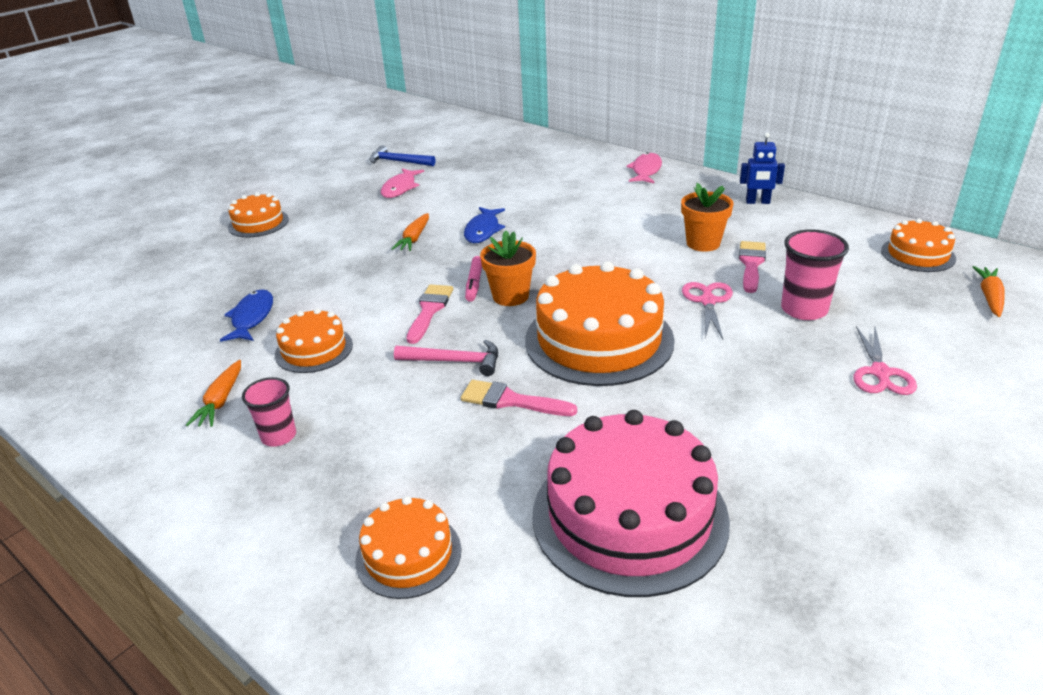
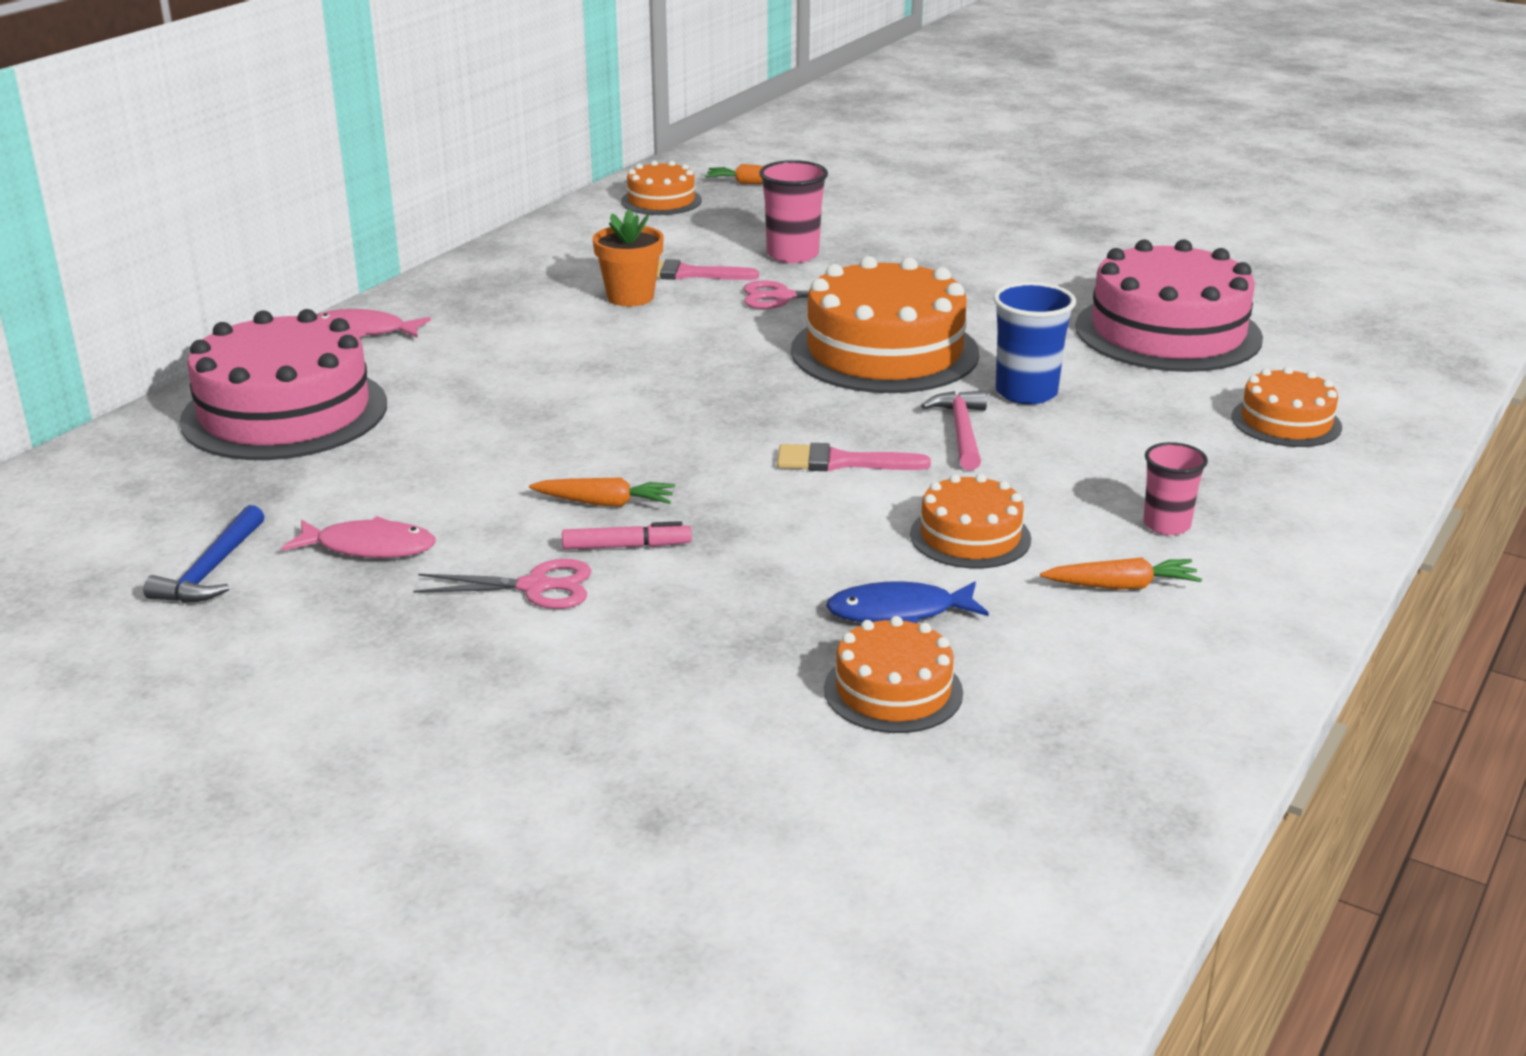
camera: 100 degrees left, 5 degrees down
orange cake [228,192,289,237] -> orange cake moved to [824,616,963,733]
pink brush [461,380,577,416] -> blue cup [993,282,1076,404]
blue fish [464,207,505,243] -> none
pink marker [465,256,482,302] -> pink marker moved to [562,521,692,550]
orange flower pot [480,230,536,306] -> none
blue robot [740,133,785,204] -> none
pink scissors [853,326,917,395] -> pink scissors moved to [413,559,591,609]
none -> pink cake [179,309,387,460]

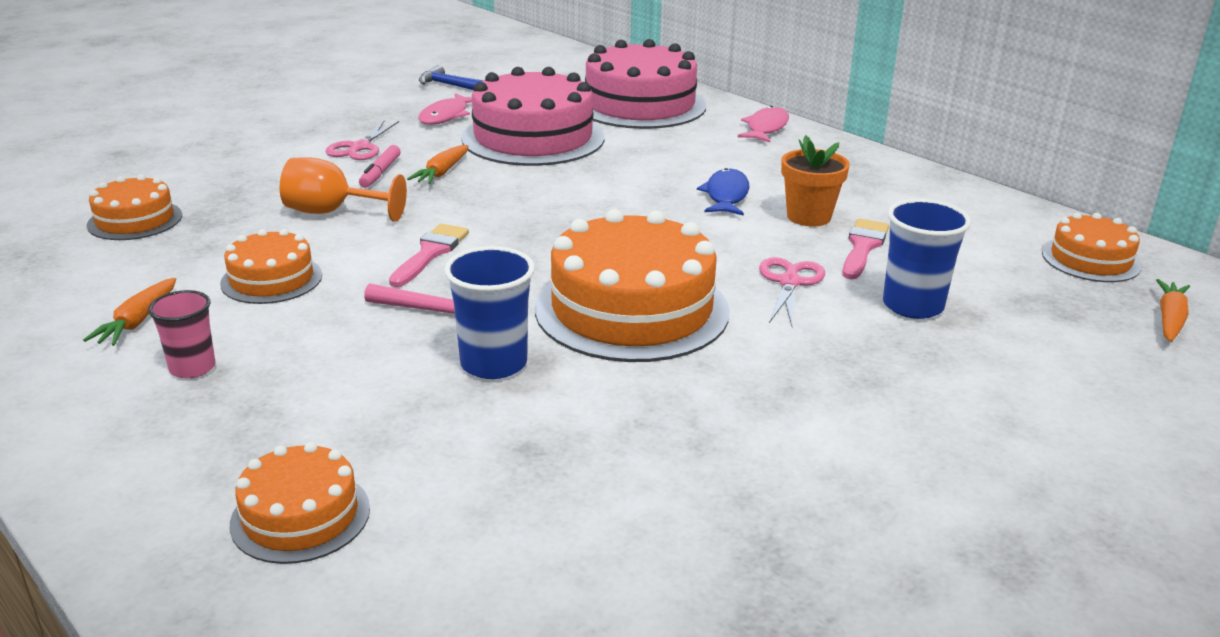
camera: 105 degrees right, 0 degrees up
pink cup [759,160,828,263] -> blue cup [883,199,971,319]
blue fish [826,581,989,623] -> blue fish moved to [697,168,749,216]
pink cake [1075,239,1263,372] -> pink cake moved to [461,67,605,166]
none -> orange goblet [280,157,407,222]

